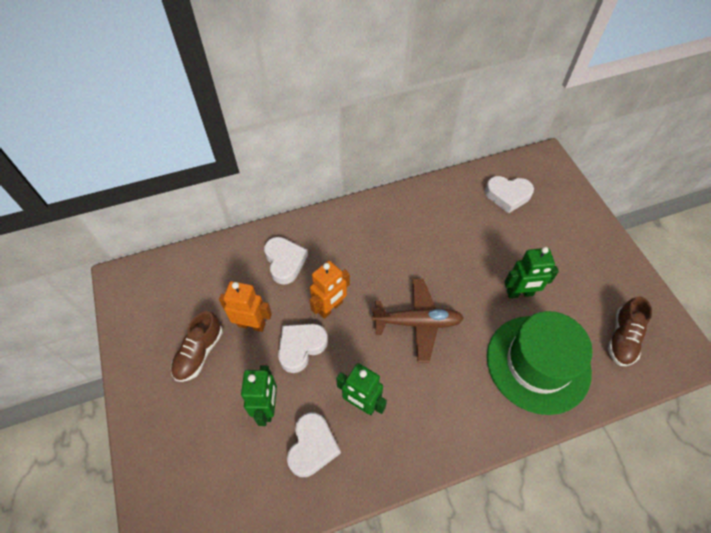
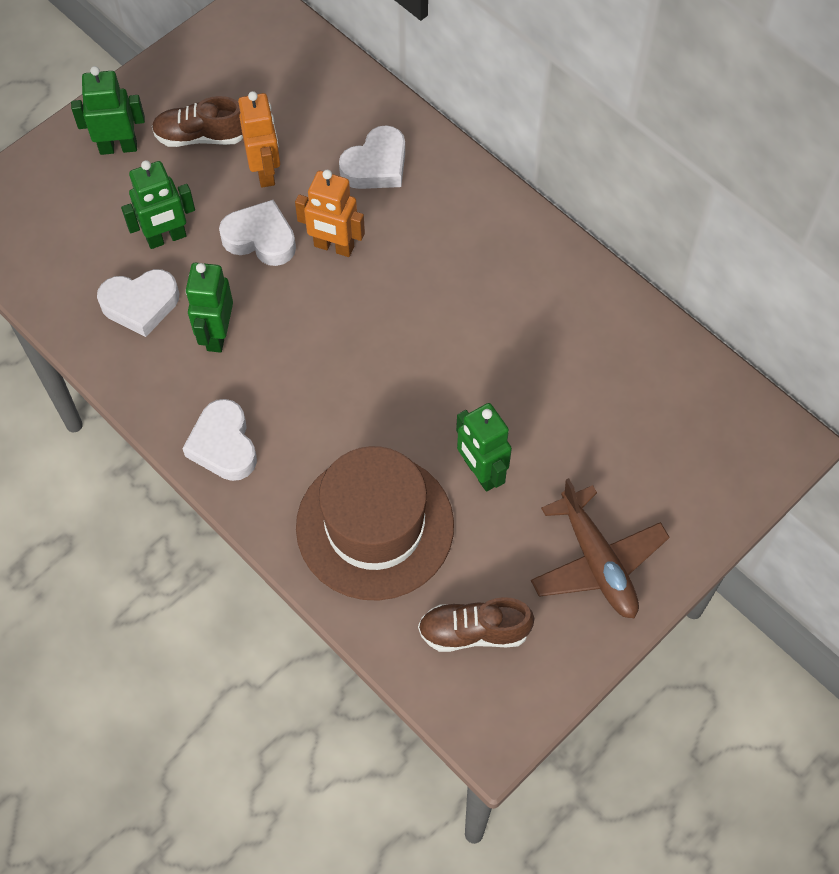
camera: 65 degrees right, 5 degrees up
brown plane [372,279,464,362] -> brown plane moved to [531,478,670,618]
white heart [485,176,534,213] -> white heart moved to [182,399,257,481]
green hat [487,311,592,415] -> brown hat [296,446,454,601]
none -> green robot [71,66,145,155]

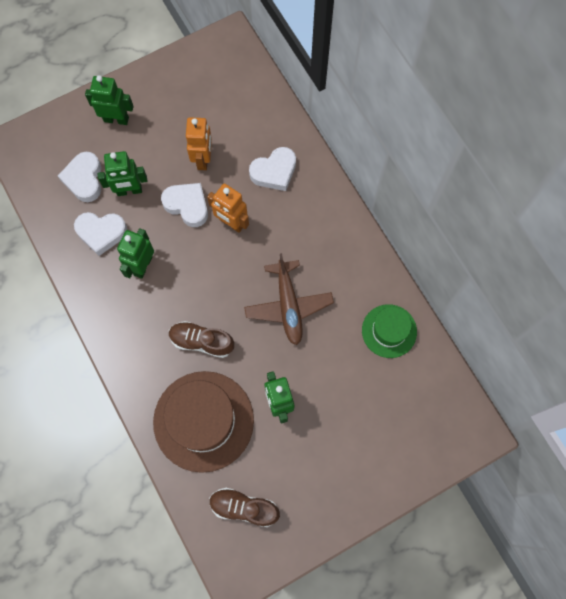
camera: 15 degrees right, 10 degrees up
brown shoe [152,96,243,147] -> brown shoe moved to [169,321,234,358]
white heart [182,399,257,481] -> white heart moved to [58,152,102,202]
brown plane [531,478,670,618] -> brown plane moved to [244,253,334,345]
none -> green hat [362,304,417,358]

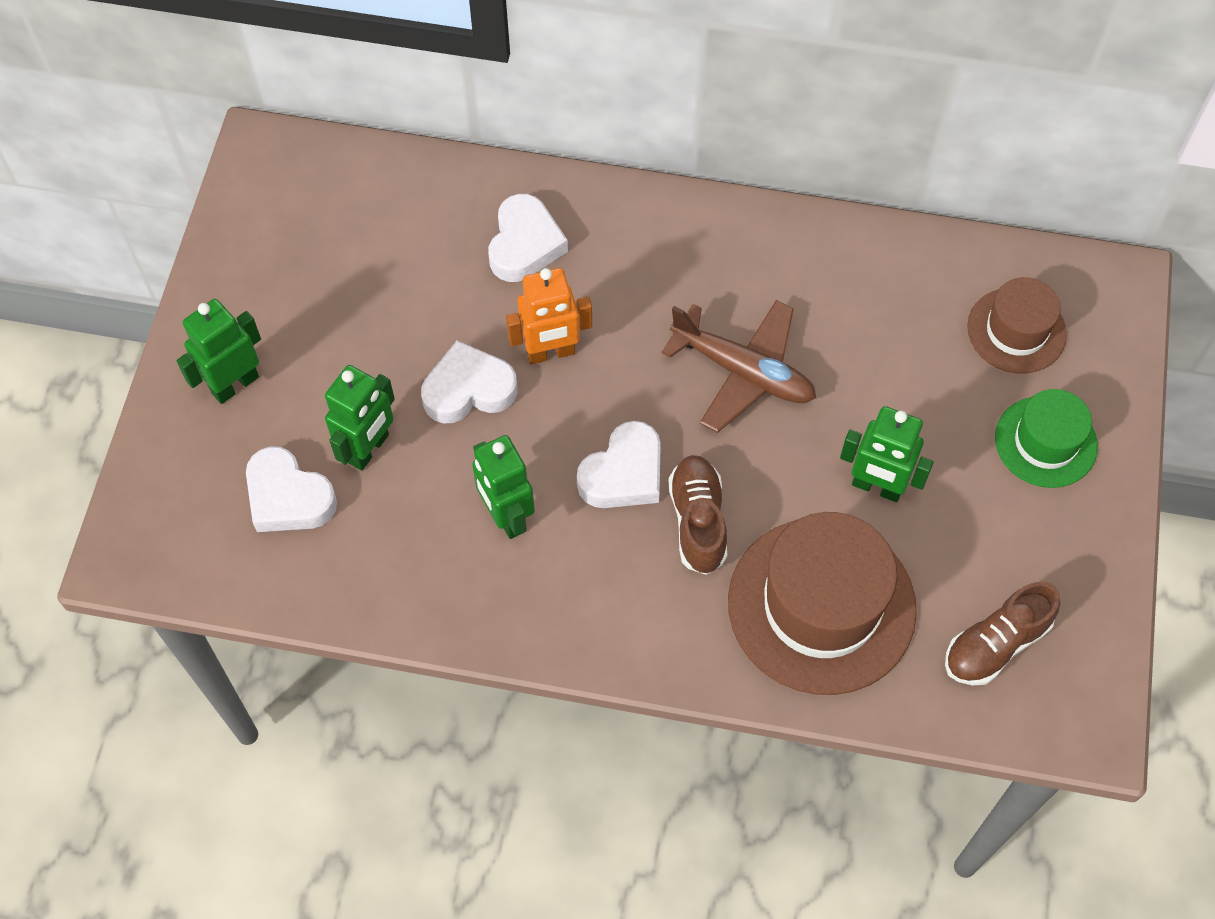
camera: 50 degrees left, 10 degrees down
white heart [74,212,127,256] -> white heart moved to [577,421,661,508]
brown shoe [169,321,234,358] -> brown shoe turned 120 degrees clockwise [668,455,727,575]
orange robot [186,117,212,170] -> none
green hat [362,304,417,358] -> green hat moved to [995,389,1098,488]
none -> brown hat [967,277,1067,374]

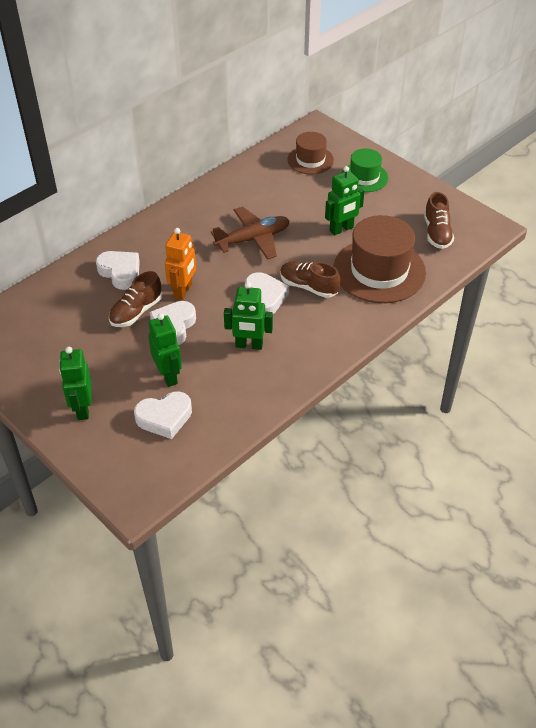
camera: 55 degrees left, 15 degrees down
none -> brown shoe [109,271,162,327]

